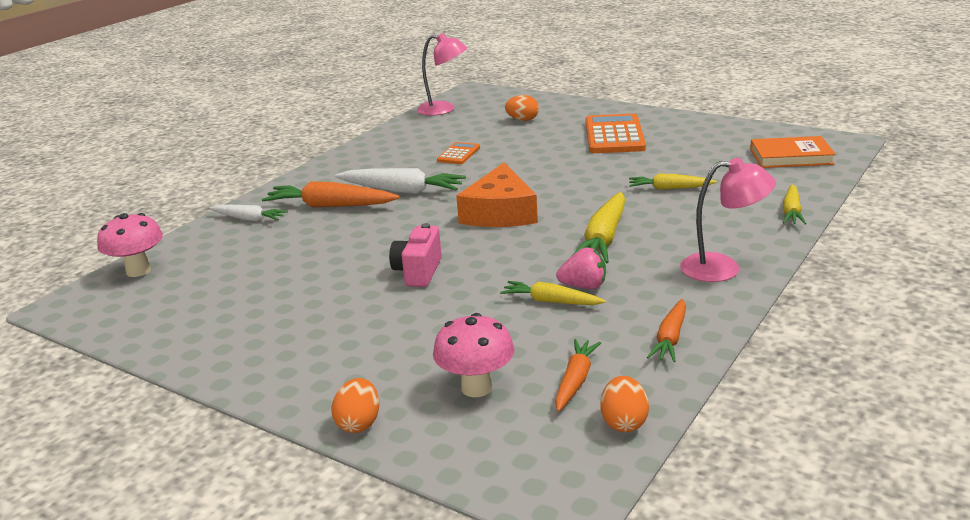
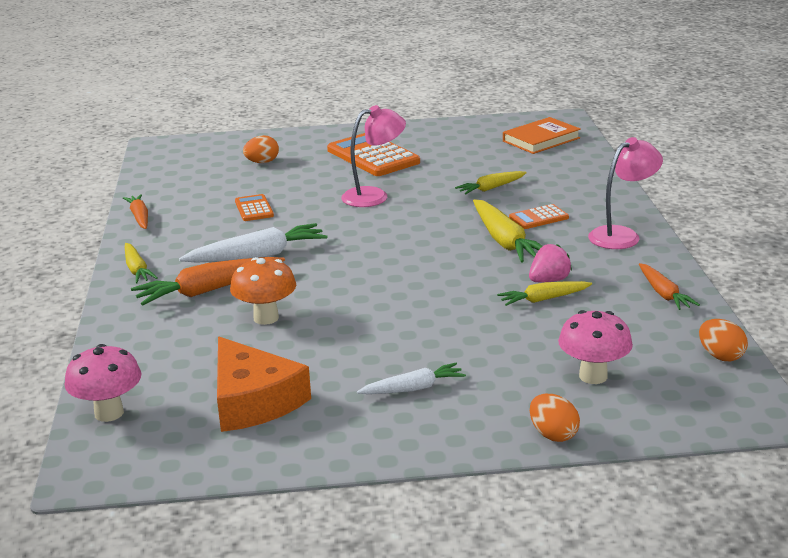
camera: 40 degrees left, 0 degrees up
white carrot [209,205,288,222] -> white carrot moved to [357,363,466,394]
pink camera [389,223,442,287] -> none
pink lamp [417,33,467,116] -> pink lamp moved to [341,105,406,207]
orange cheese [456,163,538,227] -> orange cheese moved to [217,337,311,432]
orange carrot [555,339,601,412] -> orange carrot moved to [123,194,148,229]
yellow carrot [783,184,806,224] -> yellow carrot moved to [125,243,158,283]
none -> orange mushroom [230,257,296,325]
none -> orange calculator [509,204,569,229]

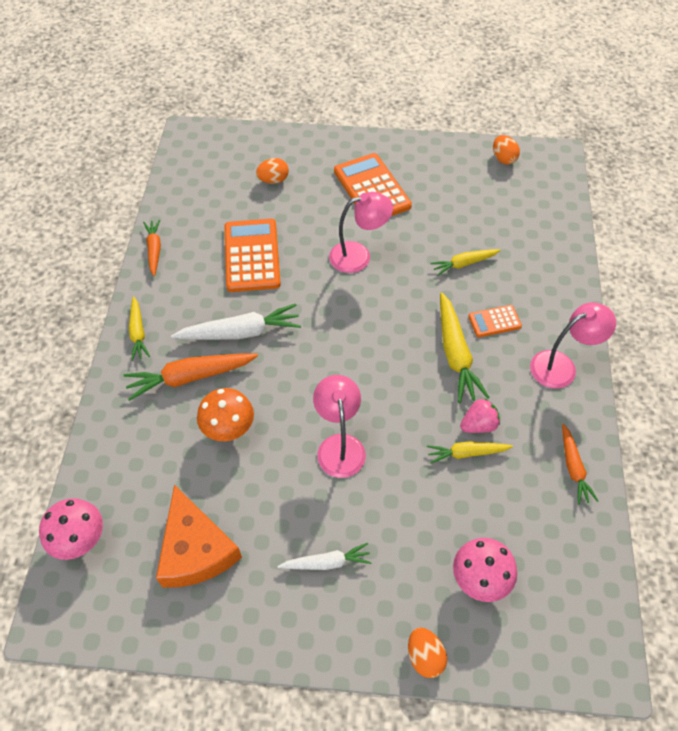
camera: 10 degrees right, 30 degrees up
orange calculator [235,194,274,221] -> orange calculator [224,219,281,292], size x1.95
orange book [503,117,581,154] -> none
orange egg [699,319,748,361] -> orange egg moved to [493,135,520,164]
none -> pink lamp [313,375,366,478]

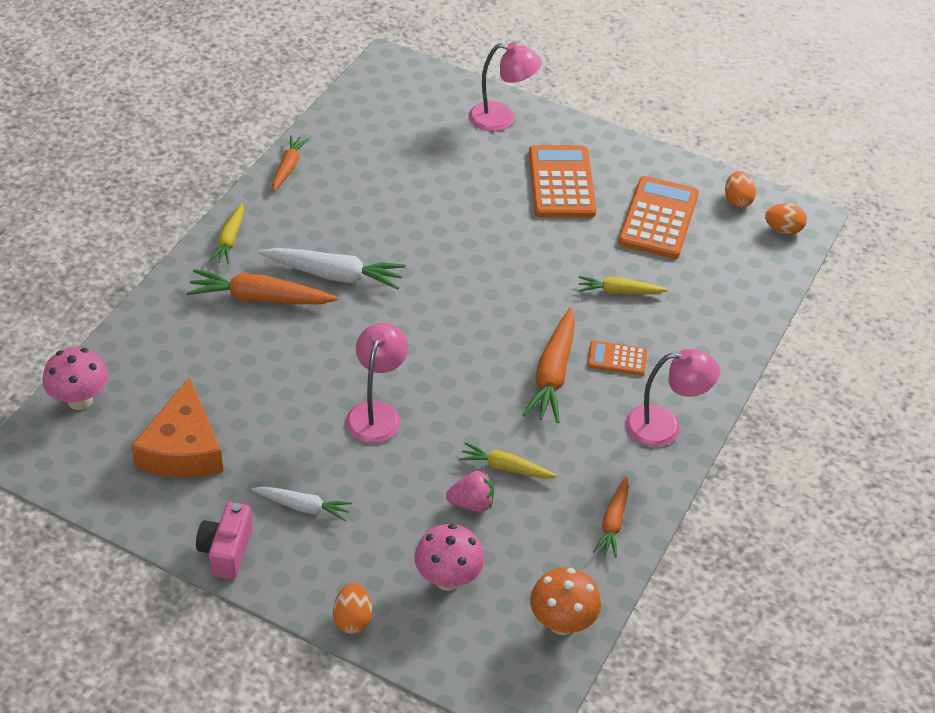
camera: 20 degrees right, 10 degrees down
orange mushroom [197,388,254,441] -> orange mushroom moved to [530,567,601,635]
orange calculator [224,219,281,292] -> orange calculator moved to [618,176,699,259]
orange egg [256,158,289,184] -> orange egg moved to [765,203,807,234]
pink lamp [329,192,393,273] -> pink lamp moved to [469,42,542,131]
yellow carrot [440,293,490,403] -> orange carrot [523,307,575,423]
pink strawberry [460,398,500,433] -> pink strawberry moved to [446,471,494,512]
none -> pink camera [196,502,253,579]

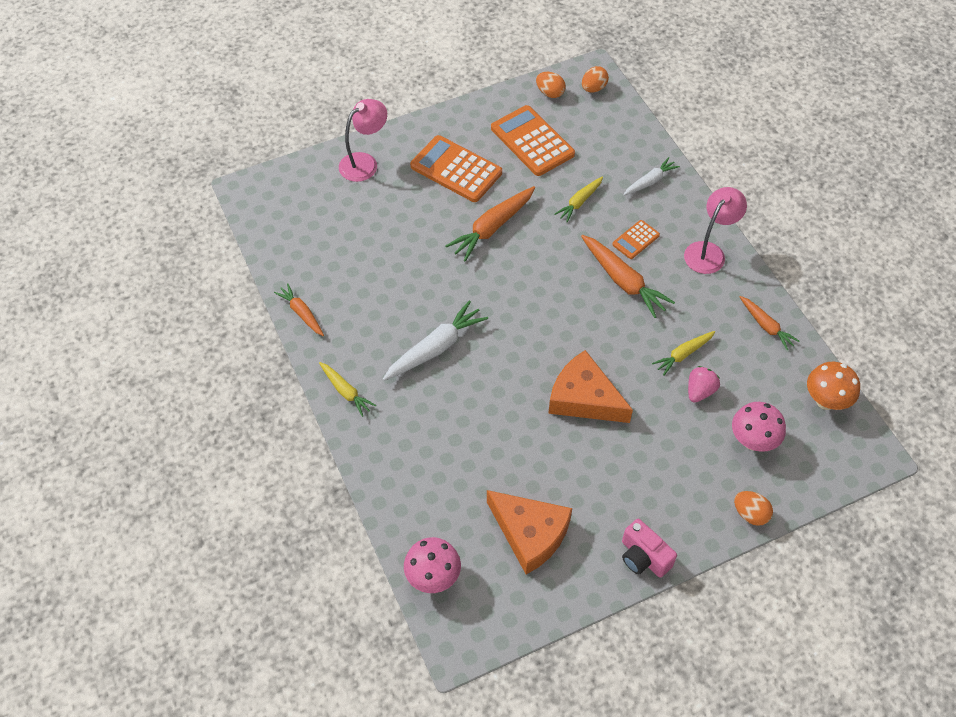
camera: 50 degrees left, 10 degrees up
orange carrot [186,269,338,304] -> orange carrot moved to [445,186,535,261]
white carrot [252,486,352,521] -> white carrot moved to [623,157,680,196]
pink lamp [346,323,408,443] -> orange cheese [548,350,633,423]

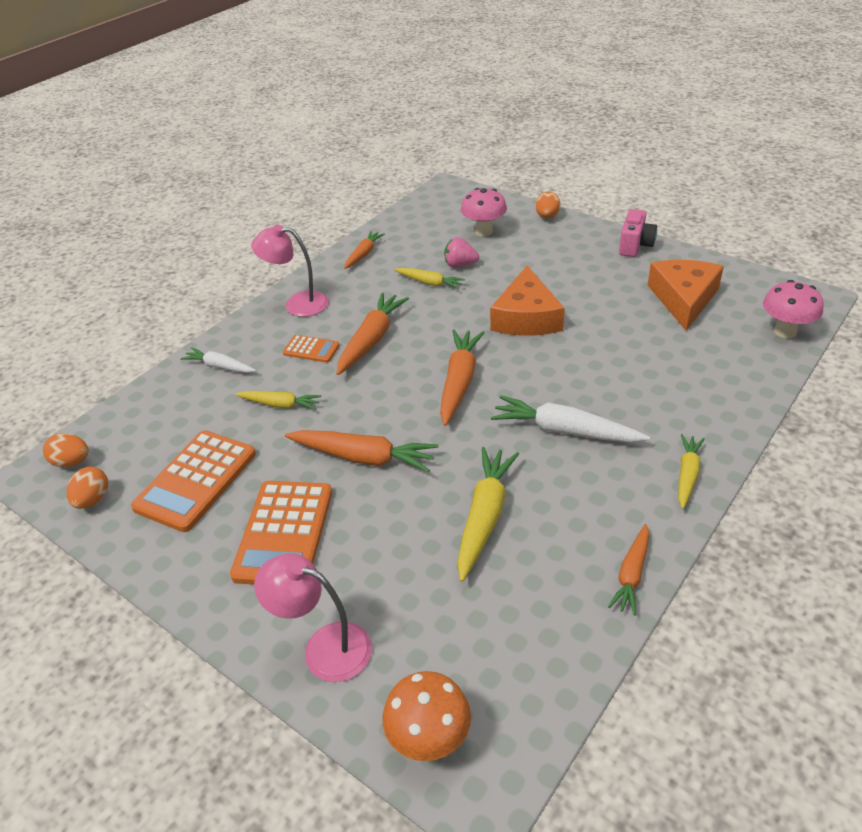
camera: 115 degrees left, 15 degrees down
orange mushroom [807,362,860,410] -> orange mushroom moved to [382,671,471,761]
none -> orange carrot [440,330,485,426]
none -> yellow carrot [457,447,519,582]

